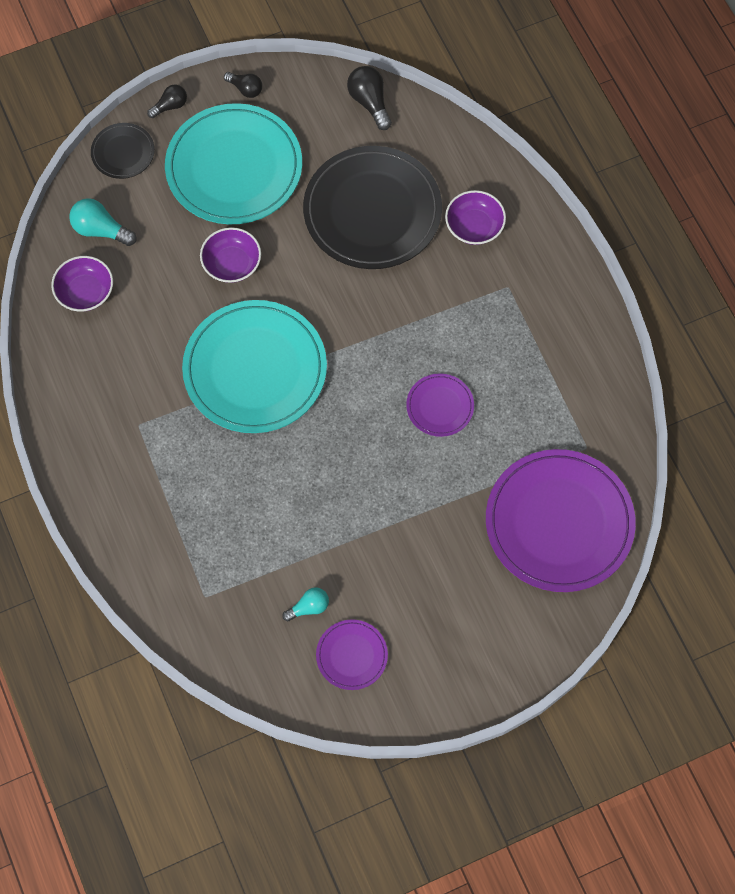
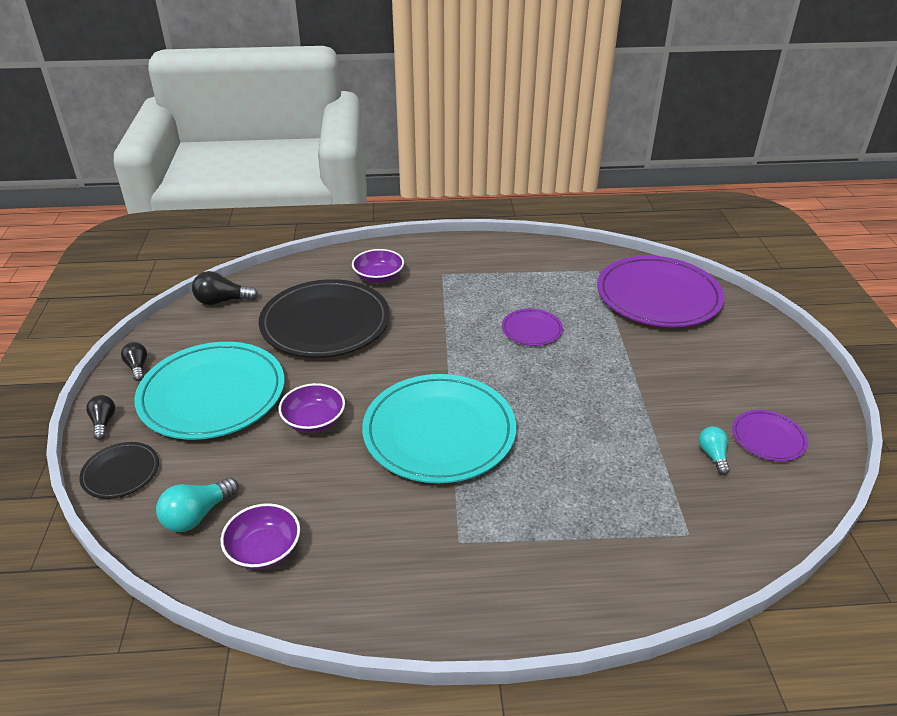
camera: 70 degrees left, 30 degrees down
black light bulb [224,72,262,98] -> black light bulb turned 75 degrees counterclockwise [121,342,147,381]

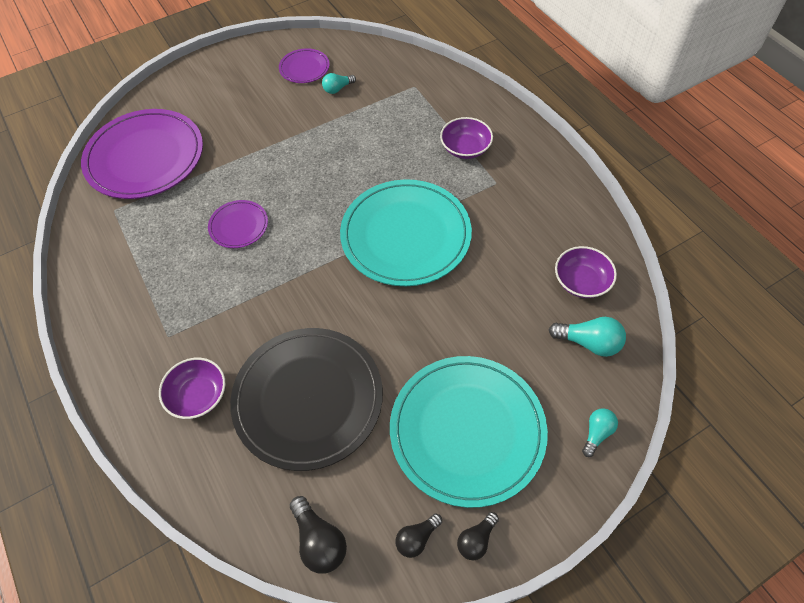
camera: 115 degrees left, 20 degrees up
black plate [79,442,159,499] -> turquoise light bulb [582,408,618,457]
black light bulb [86,395,115,440] -> black light bulb moved to [395,513,442,558]
purple bowl [279,383,345,433] -> purple bowl moved to [440,117,493,159]

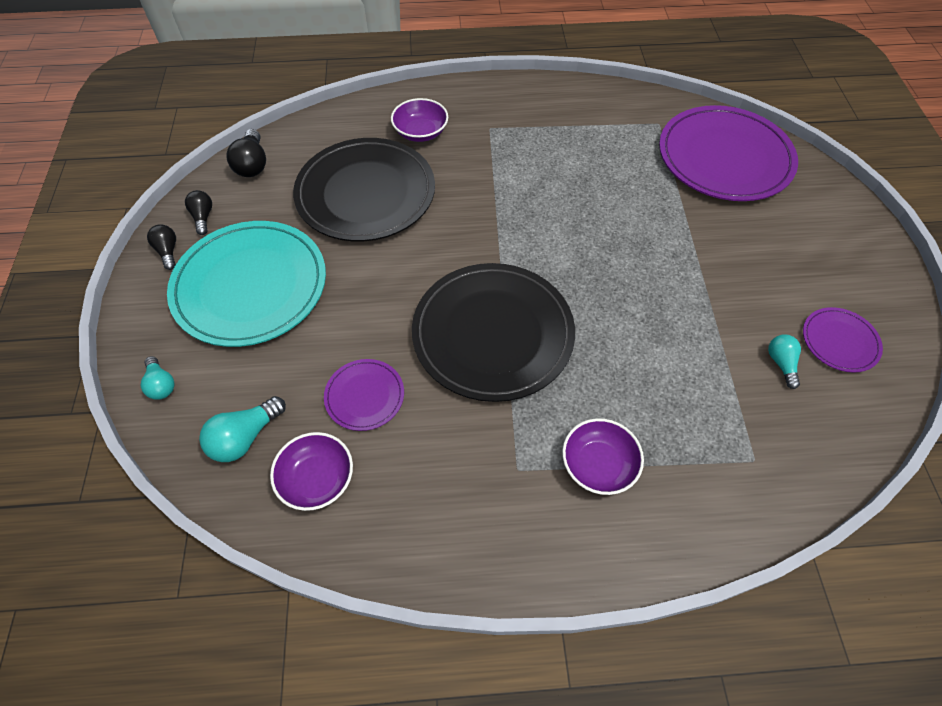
camera: 115 degrees right, 0 degrees up
purple plate [208,200,268,248] -> purple plate moved to [324,359,404,431]
black light bulb [290,496,347,573] -> black light bulb turned 90 degrees counterclockwise [226,129,266,177]
turquoise plate [340,179,472,286] -> black plate [412,263,575,402]

